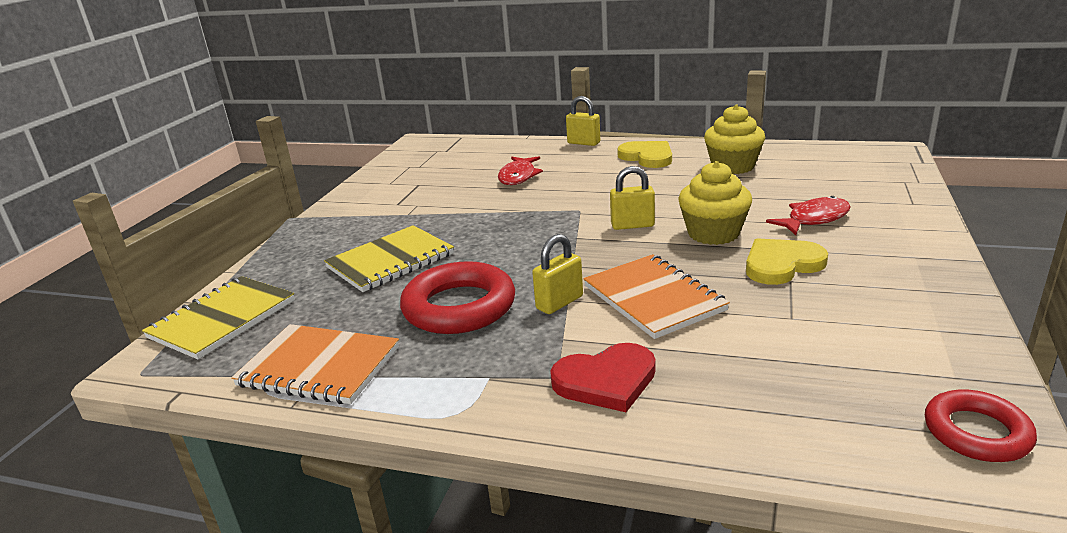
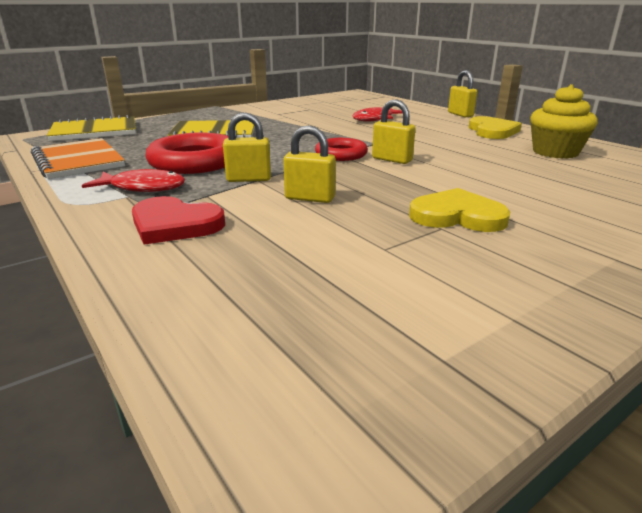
camera: 35 degrees right, 0 degrees up
orange notebook [583,254,730,339] -> yellow padlock [283,125,336,203]
yellow cupcake [678,161,752,245] -> none
red fish [766,196,851,235] -> red fish moved to [82,169,185,192]
red ring [925,390,1037,462] -> red ring moved to [315,138,368,161]

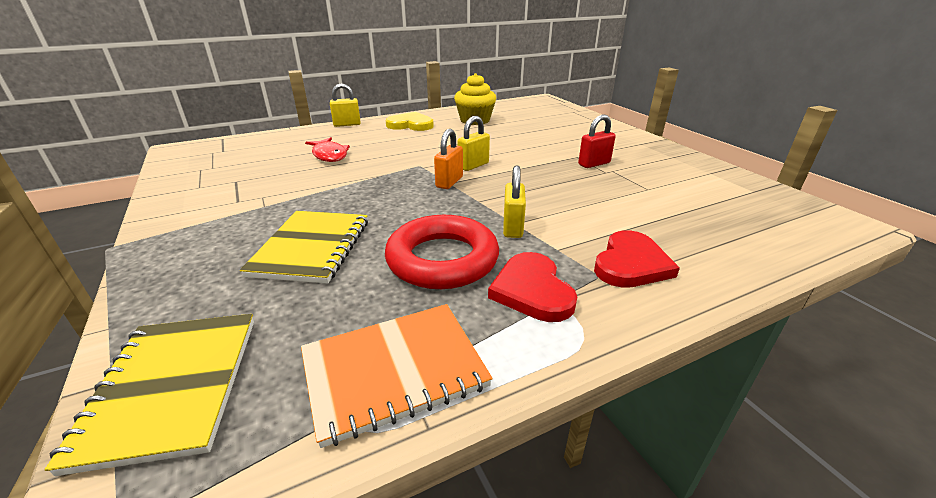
camera: 80 degrees left, 5 degrees up
red fish [82,169,185,192] -> red heart [488,252,577,322]
yellow padlock [283,125,336,203] -> none
red ring [315,138,368,161] -> orange padlock [434,129,463,189]
yellow heart [409,188,510,232] -> red padlock [578,114,616,168]

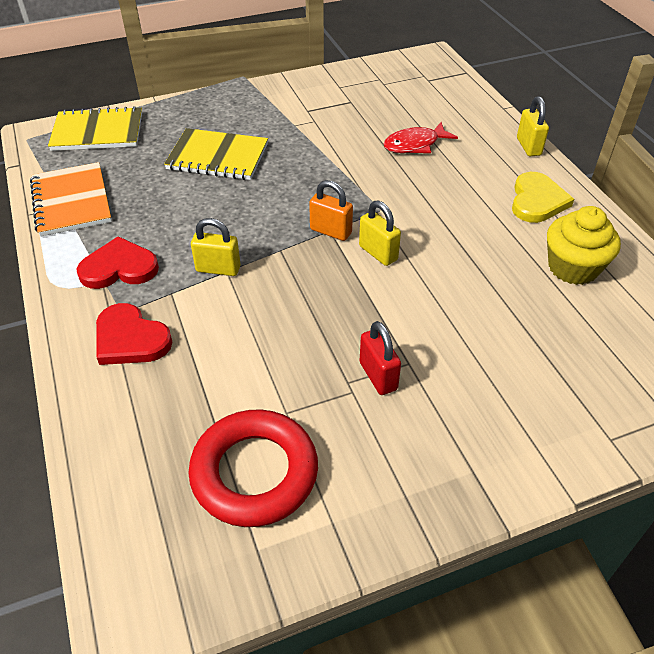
camera: 95 degrees right, 15 degrees up
red ring [385,215,499,289] -> red ring moved to [189,409,318,527]

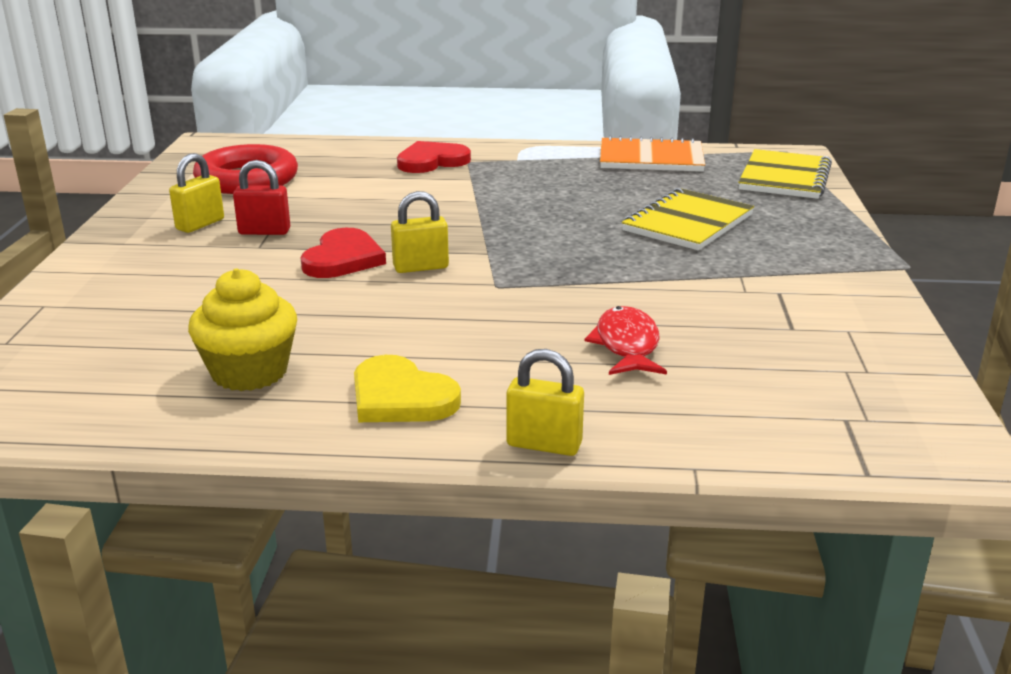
camera: 115 degrees right, 20 degrees down
red heart [77,236,159,289] -> red heart moved to [300,228,386,278]
yellow padlock [191,218,241,276] -> yellow padlock moved to [169,153,224,233]
orange padlock [309,180,353,241] -> none

